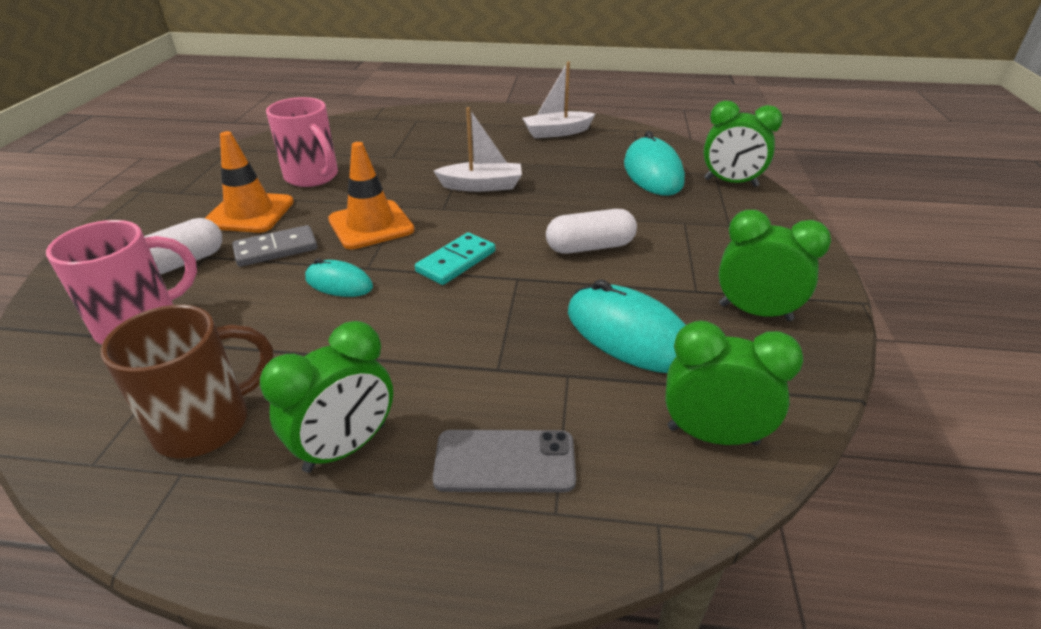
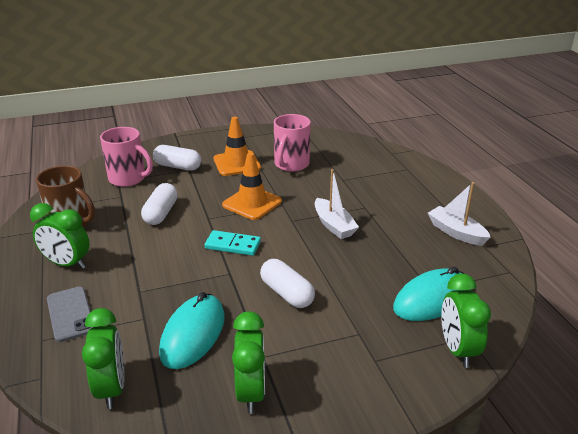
camera: 65 degrees right, 5 degrees down
grey domino [232,225,317,267] -> none
turquoise mouse [305,258,373,297] -> none
none -> white capsule [141,183,178,225]

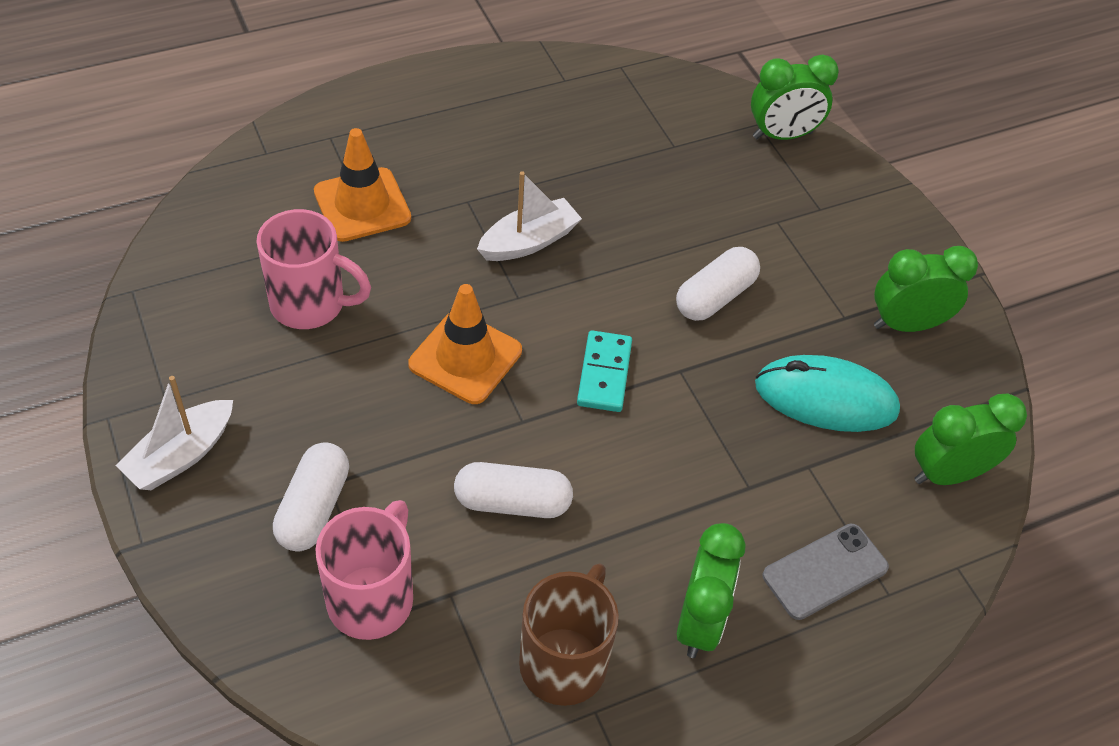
camera: 100 degrees left, 20 degrees up
orange traffic cone [213,117,261,176] -> orange traffic cone moved to [314,128,411,242]
turquoise mouse [393,267,470,321] -> none
white boat [428,182,491,246] -> white boat moved to [115,376,233,490]

